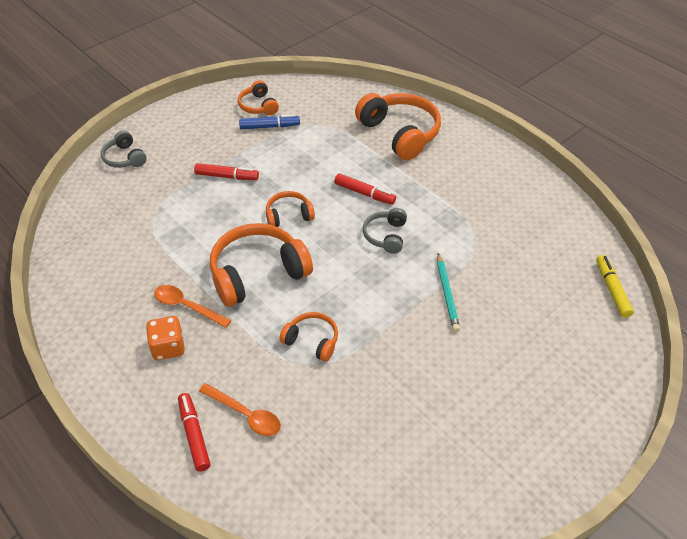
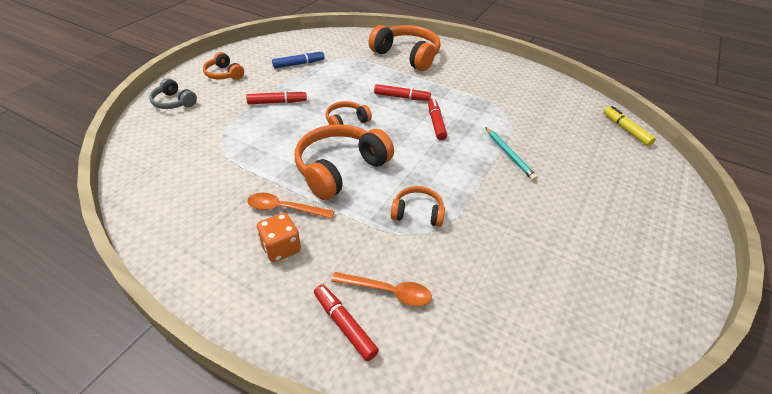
camera: 20 degrees left, 5 degrees down
orange headphones [238,80,279,115] -> orange headphones moved to [203,52,244,80]
grey headphones [363,208,407,254] -> red marker [428,98,447,141]

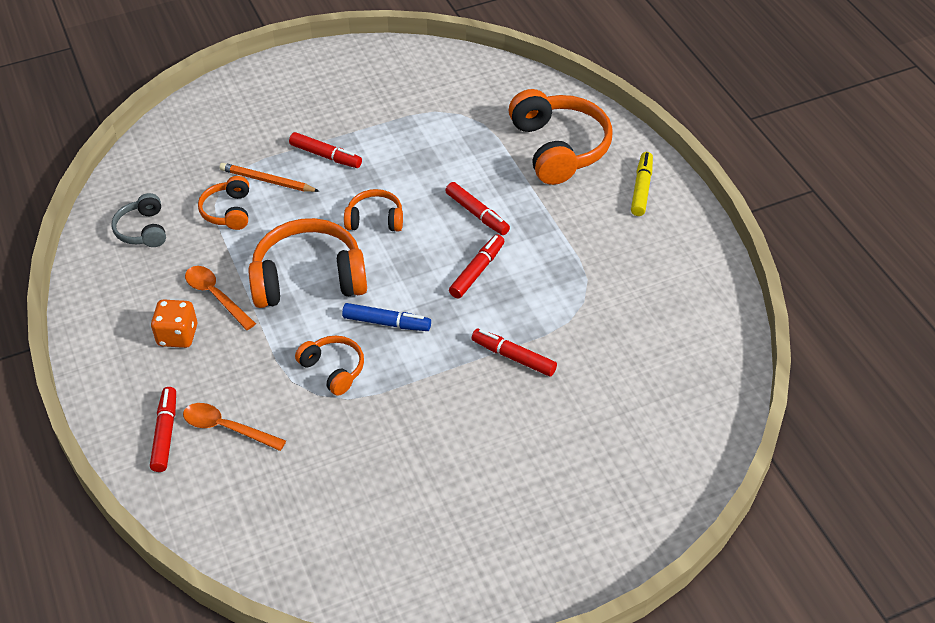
camera: 40 degrees right, 5 degrees up
grey headphones [149,78,197,109] -> grey headphones moved to [111,193,166,247]
orange headphones [203,52,244,80] -> orange headphones moved to [198,176,249,230]
blue marker [272,50,325,69] -> blue marker moved to [342,303,431,331]
orange spoon [331,272,432,306] -> orange spoon turned 150 degrees clockwise [183,403,286,451]
turquoise pencil [485,127,538,181] -> red marker [471,329,557,377]
yellow marker [603,106,656,146] -> yellow marker moved to [631,152,653,216]
none -> orange pencil [219,163,319,192]

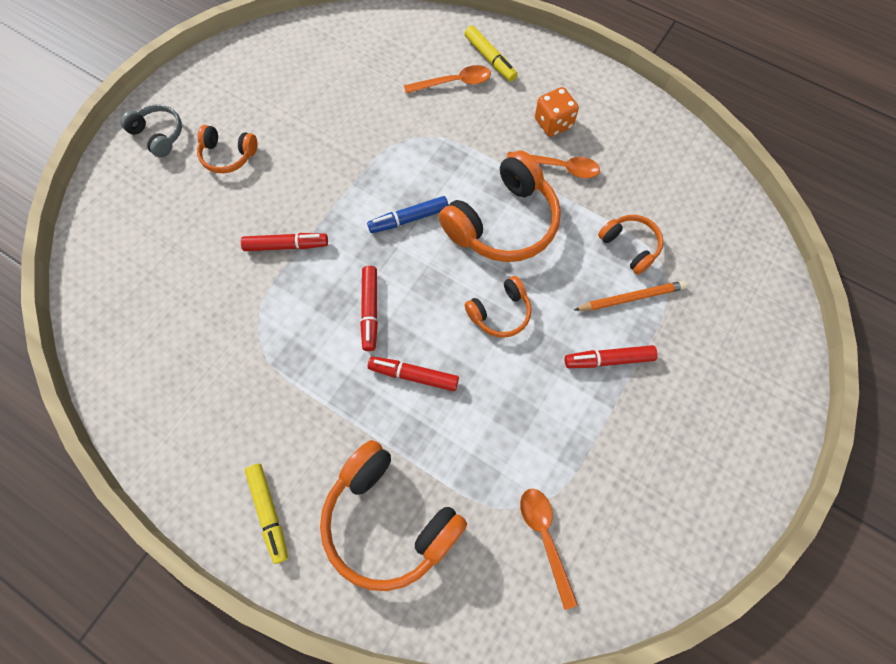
camera: 145 degrees right, 20 degrees up
grey headphones [111,193,166,247] -> grey headphones moved to [120,104,182,158]
red marker [150,387,176,472] -> yellow marker [464,25,518,82]
orange headphones [295,336,364,396] -> orange headphones moved to [197,125,257,173]
none -> orange spoon [520,489,578,610]

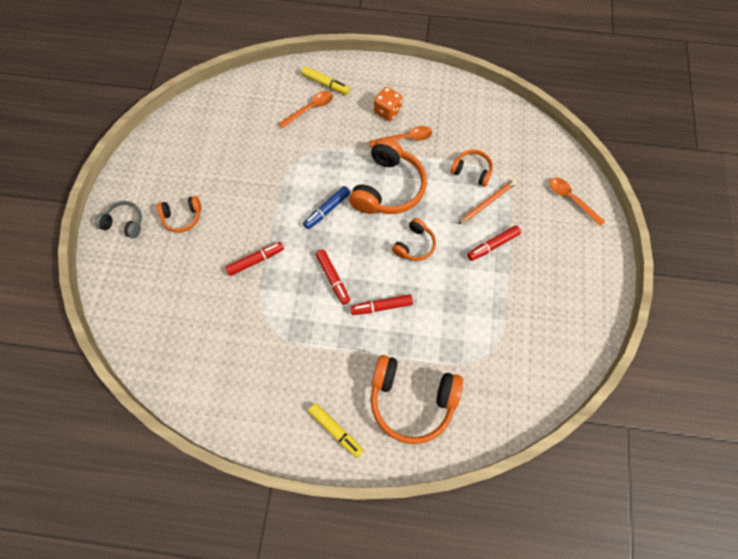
camera: 25 degrees left, 0 degrees up
orange spoon [520,489,578,610] -> orange spoon moved to [549,177,605,226]

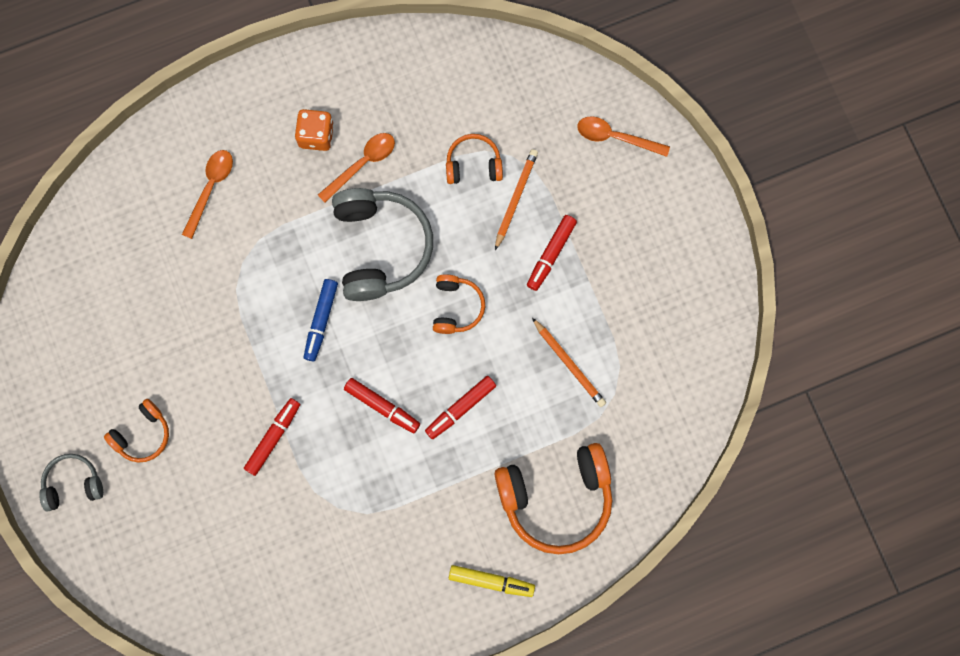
camera: 30 degrees left, 10 degrees up
yellow marker [301,66,350,95] -> none
orange headphones [349,138,427,214] -> grey headphones [332,188,433,301]
none -> orange pencil [532,318,606,407]

